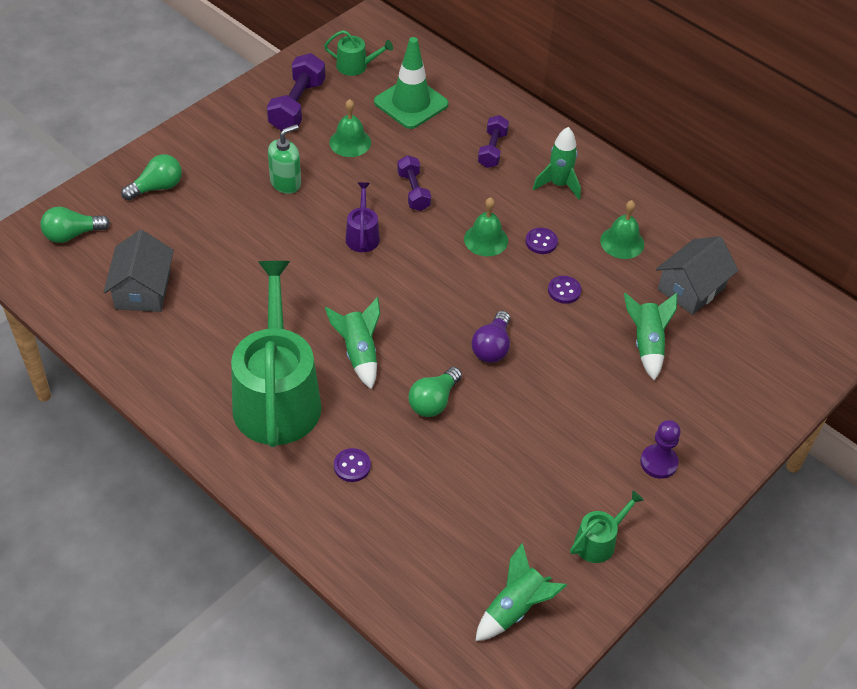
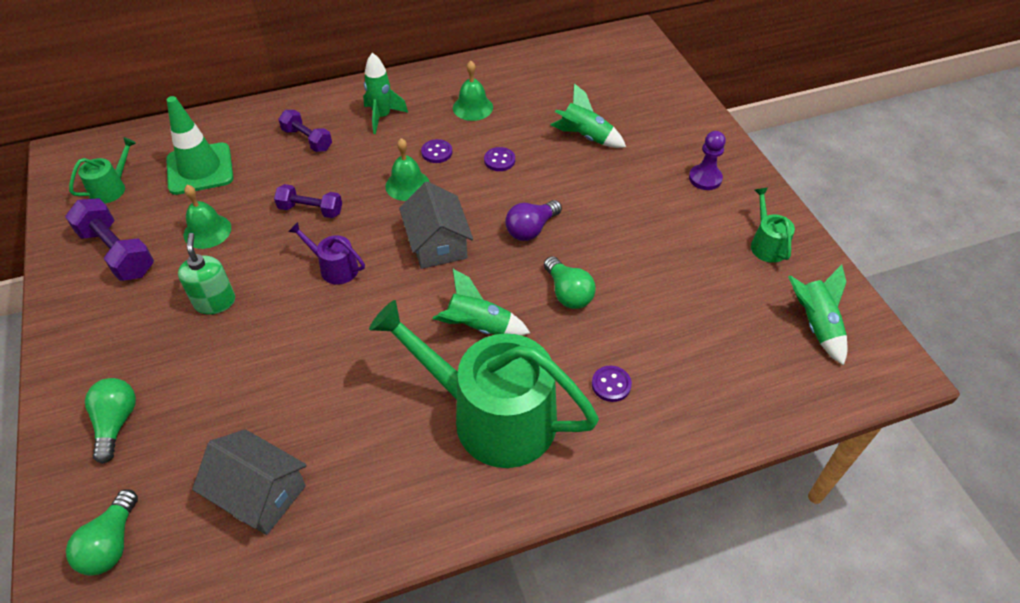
camera: 60 degrees left, 0 degrees up
purple light bulb [472,311,510,363] -> purple light bulb turned 90 degrees clockwise [505,200,562,241]
grey house [656,236,738,315] -> grey house moved to [399,181,473,269]

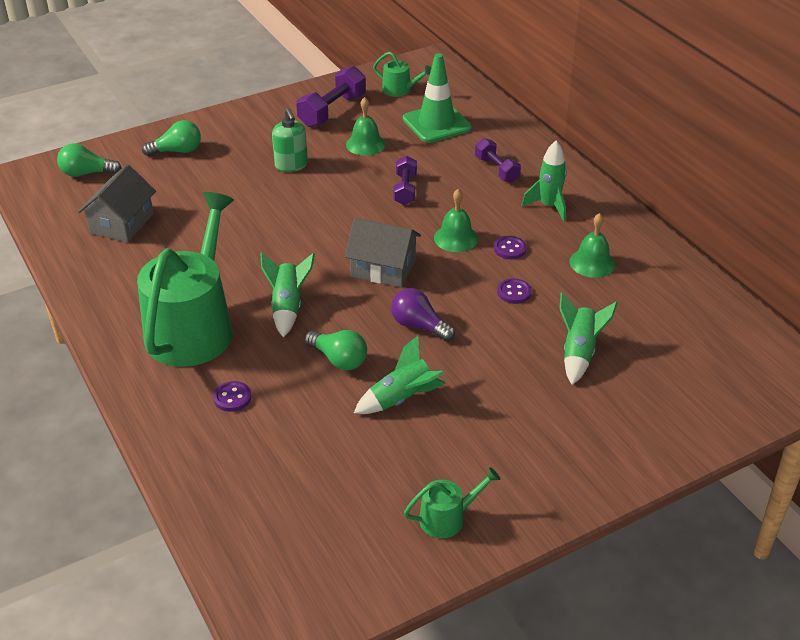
camera: 80 degrees right, 10 degrees down
green soap dispenser [178,233,235,315] -> green soap dispenser turned 90 degrees clockwise [272,108,308,172]
purple dumbbell [279,110,332,152] -> purple dumbbell turned 60 degrees counterclockwise [475,138,521,183]
purple watering can [288,222,365,285] -> none
grey house [399,181,473,269] -> grey house turned 45 degrees clockwise [345,218,421,287]
green light bulb [544,256,596,309] -> green light bulb turned 105 degrees counterclockwise [304,330,367,370]
purple pawn [689,131,726,190] -> none
green rocket [788,265,848,365] -> green rocket moved to [354,336,446,414]

